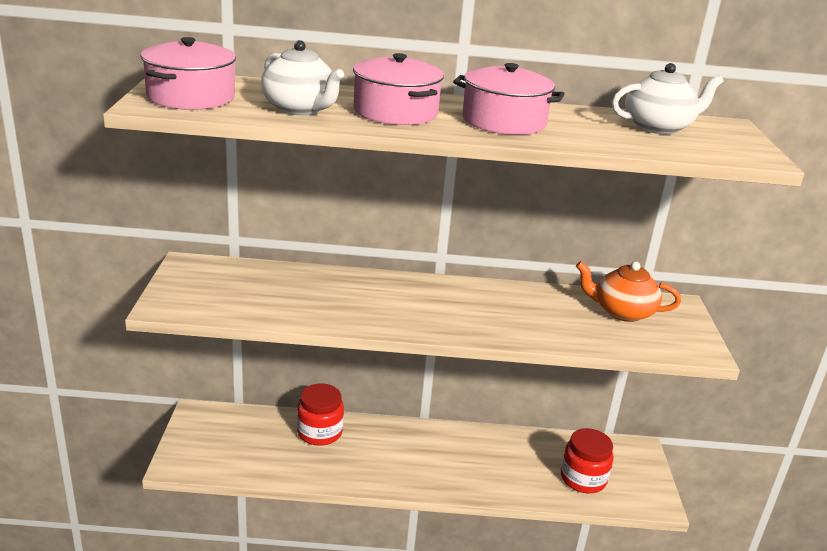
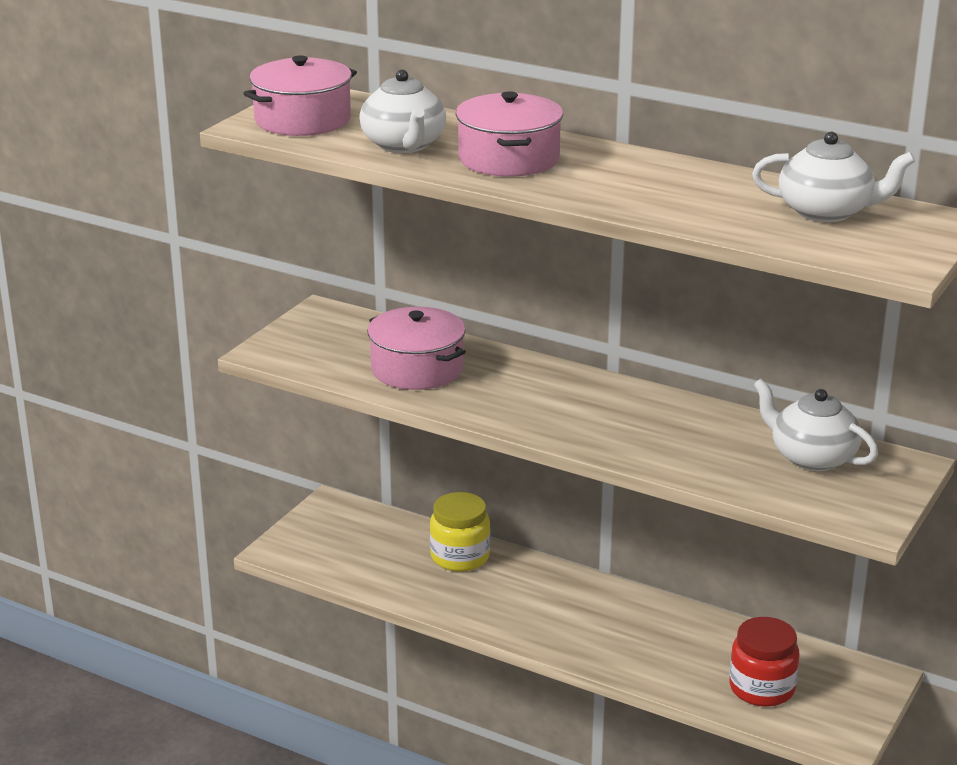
camera: 30 degrees right, 0 degrees up
red jar [297,383,344,446] -> yellow jar [430,492,490,572]
pink pot [453,63,564,135] -> pink pot moved to [367,307,466,390]
orange teapot [576,261,681,322] -> white teapot [753,379,878,471]

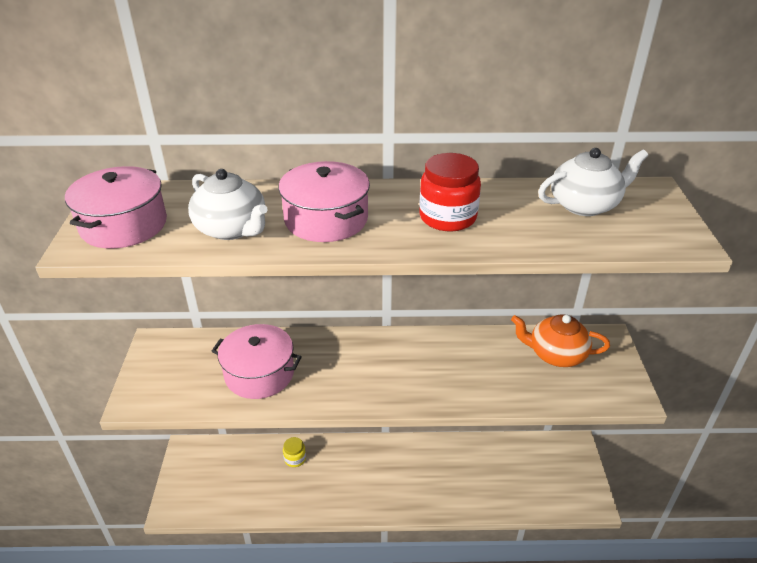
camera: 30 degrees left, 10 degrees up
yellow jar [430,492,490,572] -> yellow jar [283,437,306,467], size x0.56
red jar [729,617,799,707] -> red jar moved to [419,153,481,232]
white teapot [753,379,878,471] -> orange teapot [511,314,610,367]

